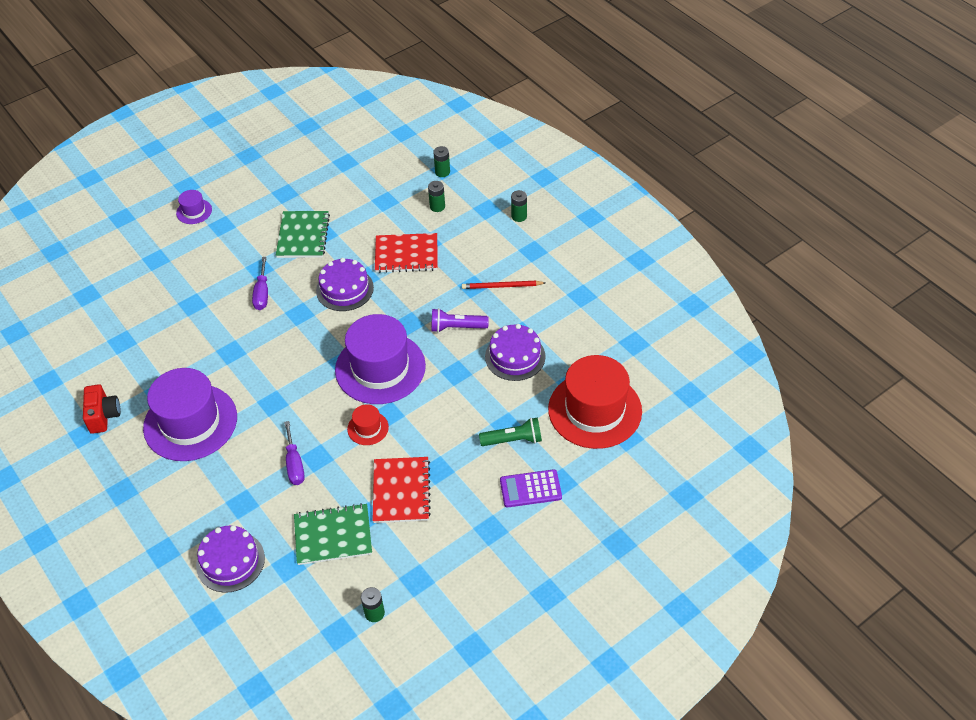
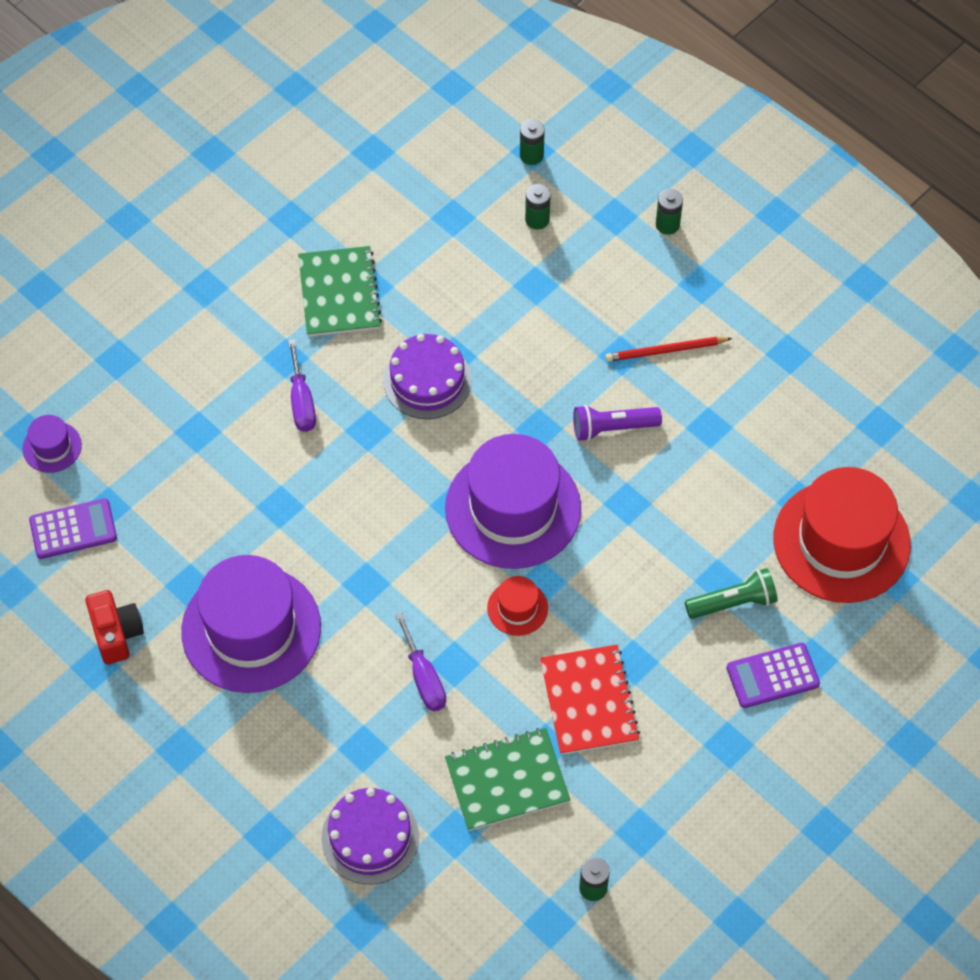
camera: 10 degrees left, 10 degrees up
purple hat [176,190,212,224] -> purple hat moved to [22,415,82,473]
red notebook [375,233,438,273] -> none
purple cake [485,324,546,381] -> none
none -> purple calculator [29,498,117,559]

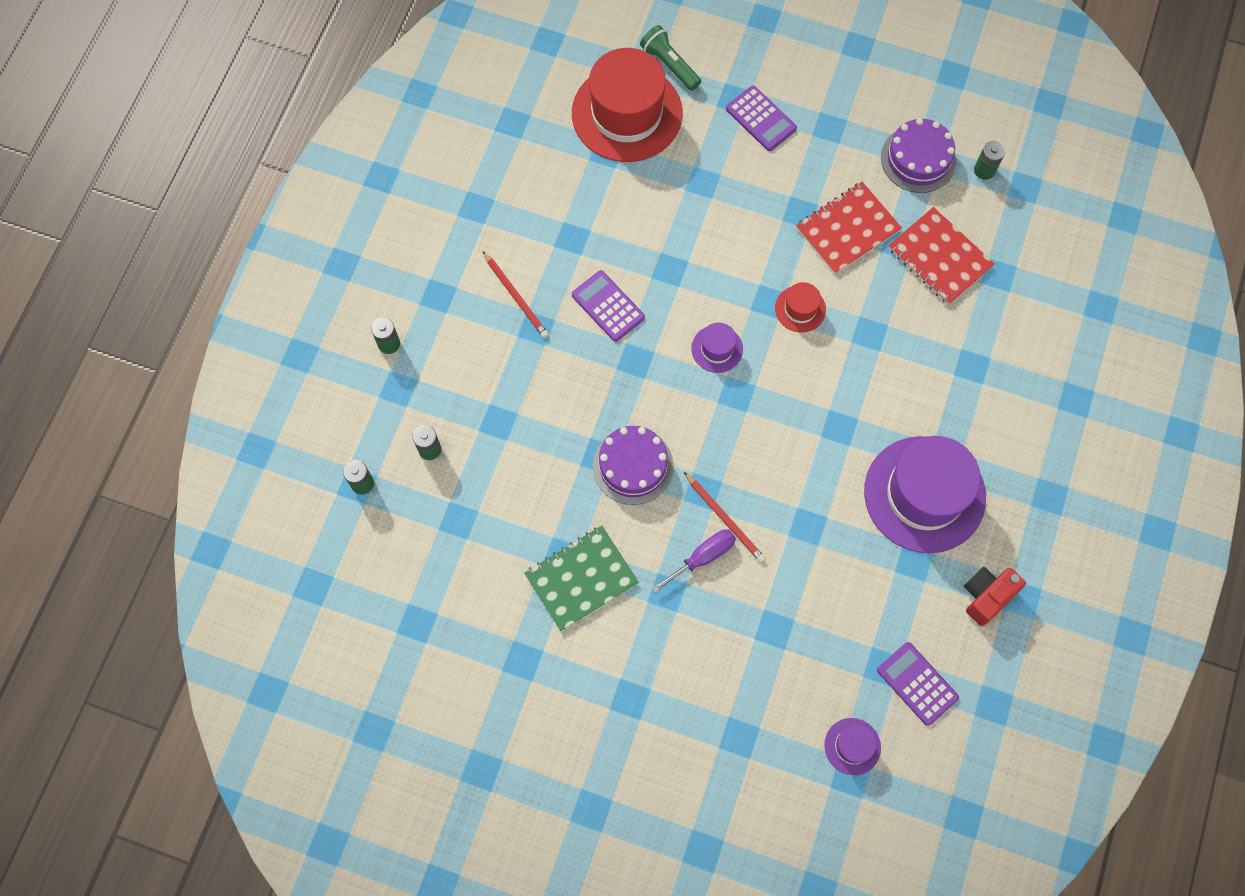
camera: 115 degrees left, 10 degrees up
purple cake [321,788,419,884] -> purple cake moved to [881,118,956,193]
purple screwdriver [395,612,446,711] -> none
purple hat [445,434,581,569] -> purple hat [692,323,743,373], size x0.44
green notebook [445,728,571,831] -> red notebook [888,207,995,305]
purple flashlight [573,405,662,441] -> purple calculator [572,270,645,342]
green flashlight [685,568,778,619] -> green flashlight moved to [640,25,701,91]
none -> red pencil [684,472,766,563]

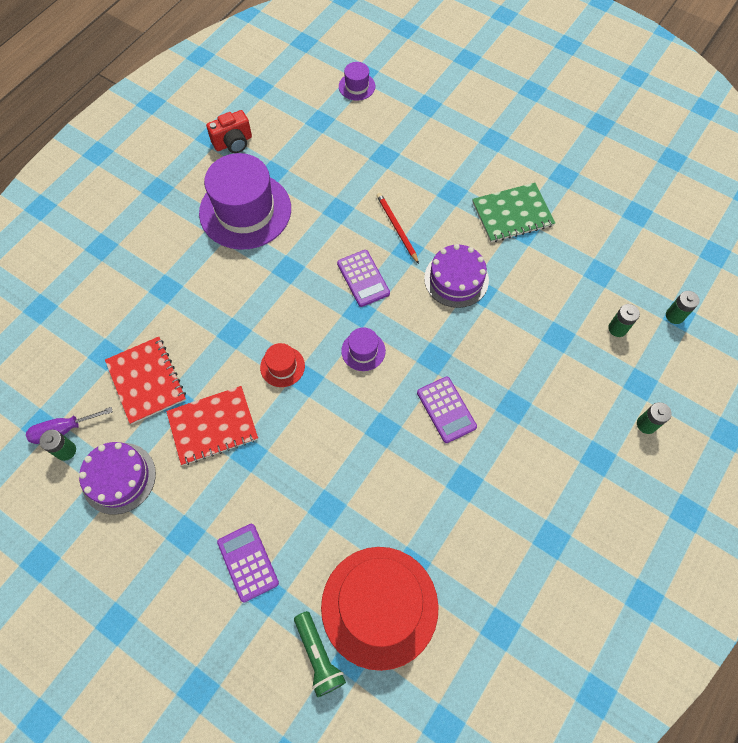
camera: 165 degrees left, 5 degrees down
red pencil [483,251,549,338] -> none
purple screwdriver [652,529,736,593] -> purple screwdriver moved to [26,407,113,444]
purple calculator [877,642,959,726] -> purple calculator moved to [337,250,390,307]

